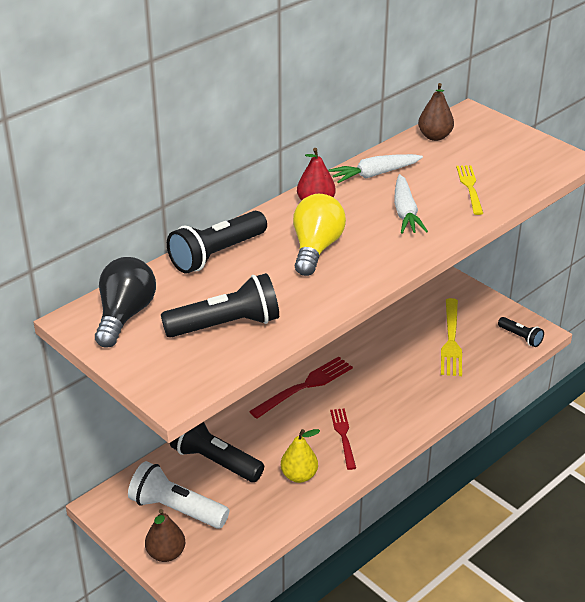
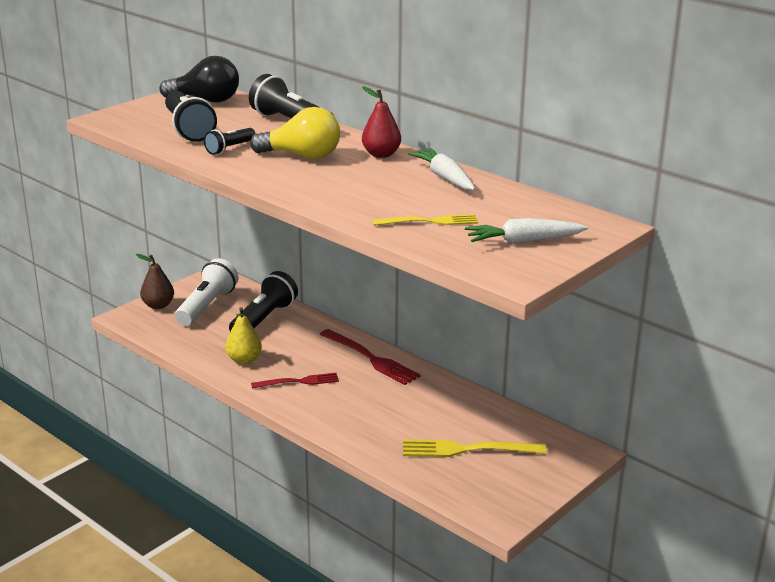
camera: 85 degrees right, 10 degrees down
white carrot [394,174,428,234] -> white carrot moved to [465,218,588,244]
brown pear [418,83,454,141] -> none
black flashlight [498,317,544,347] -> black flashlight moved to [204,128,256,155]

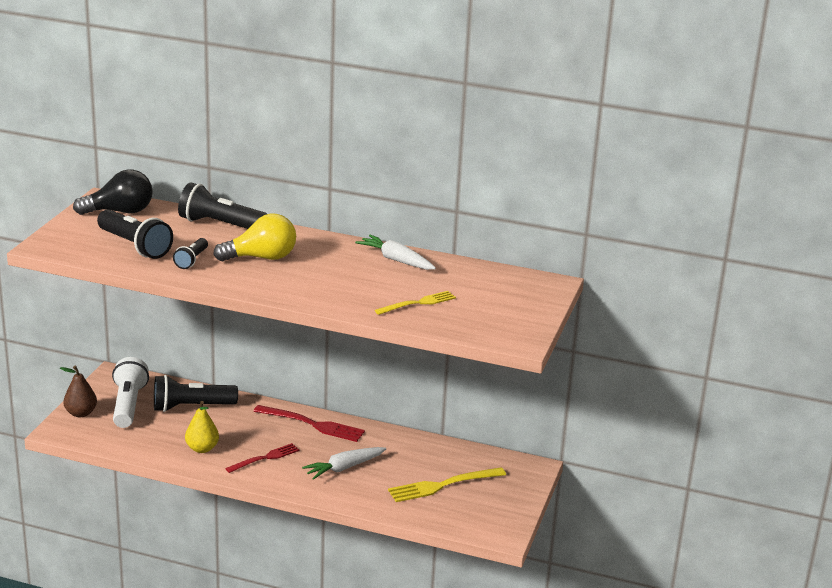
camera: 25 degrees left, 0 degrees up
black flashlight [229,271,298,332] -> black flashlight turned 105 degrees counterclockwise [154,375,238,412]
red pear [362,86,401,158] -> none
white carrot [465,218,588,244] -> white carrot moved to [302,447,386,480]

